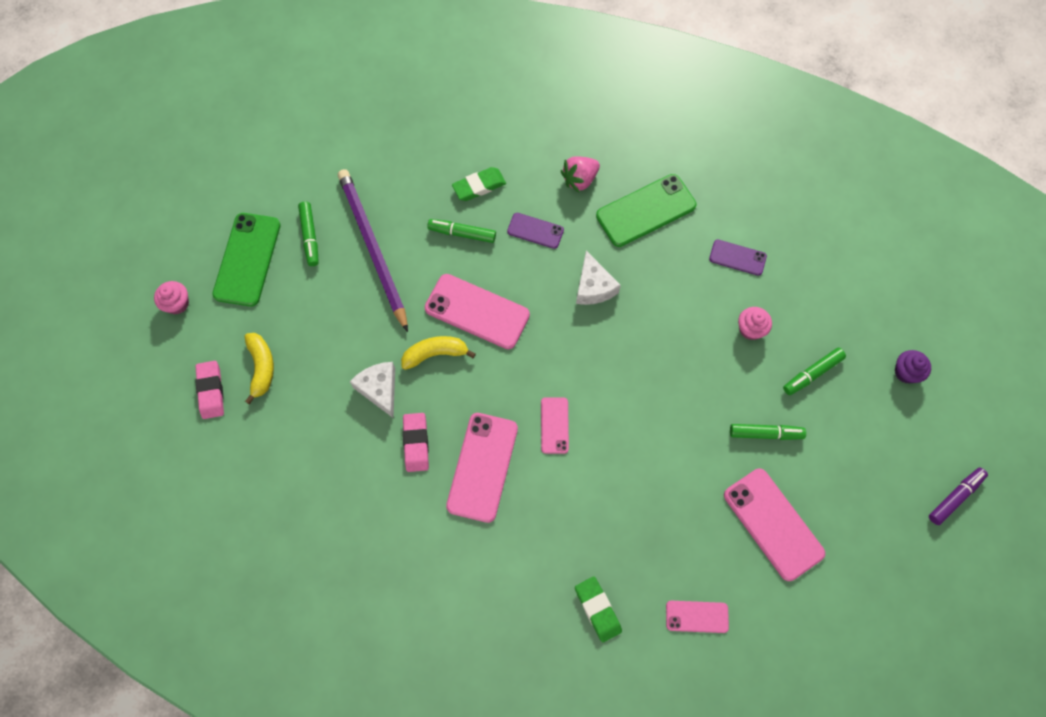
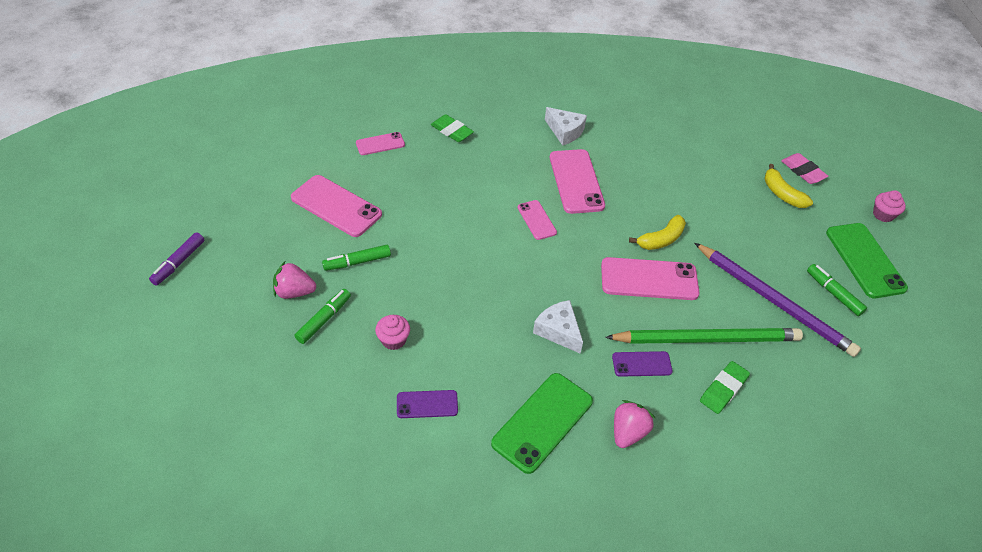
camera: 155 degrees right, 20 degrees down
white cheese [350,362,395,418] -> white cheese moved to [545,107,587,146]
pink eraser [403,413,429,472] -> none
green marker [427,219,496,243] -> green pencil [605,328,803,344]
purple cupcake [895,350,931,384] -> none
none -> pink strawberry [273,262,316,299]

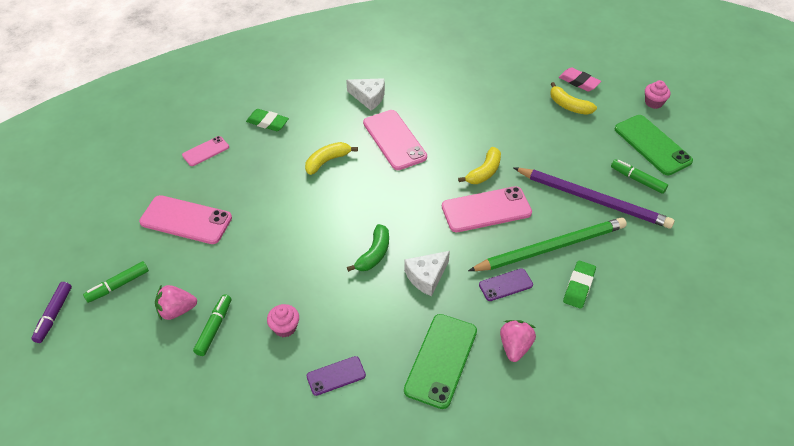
camera: 15 degrees left, 0 degrees up
green marker [322,245,391,271] -> green marker moved to [83,261,149,303]
pink phone [518,200,557,240] -> none
white cheese [533,300,583,354] -> white cheese turned 75 degrees counterclockwise [404,251,450,296]
none -> yellow banana [305,142,358,175]
none -> green banana [347,224,389,272]

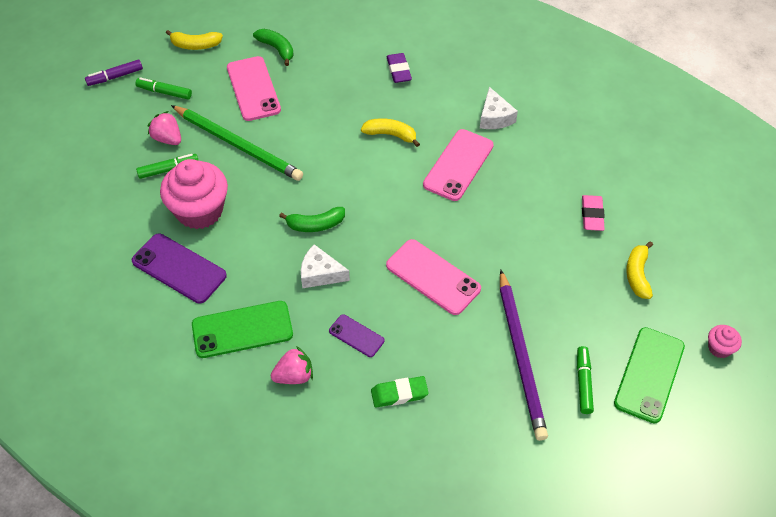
camera: 55 degrees right, 5 degrees up
pink phone [182,136,229,166] -> none
green eraser [246,109,289,131] -> purple eraser [387,53,412,83]
pink cupcake [267,304,299,337] -> pink cupcake [160,159,228,229], size x2.21
purple phone [307,356,366,396] -> purple phone [132,233,227,304], size x1.80
yellow banana [458,147,501,184] -> yellow banana moved to [166,30,223,50]
green pencil [468,218,627,271] -> green pencil moved to [171,105,303,181]
pink eraser [559,67,601,92] -> pink eraser moved to [582,195,605,231]
none -> green banana [253,29,294,66]

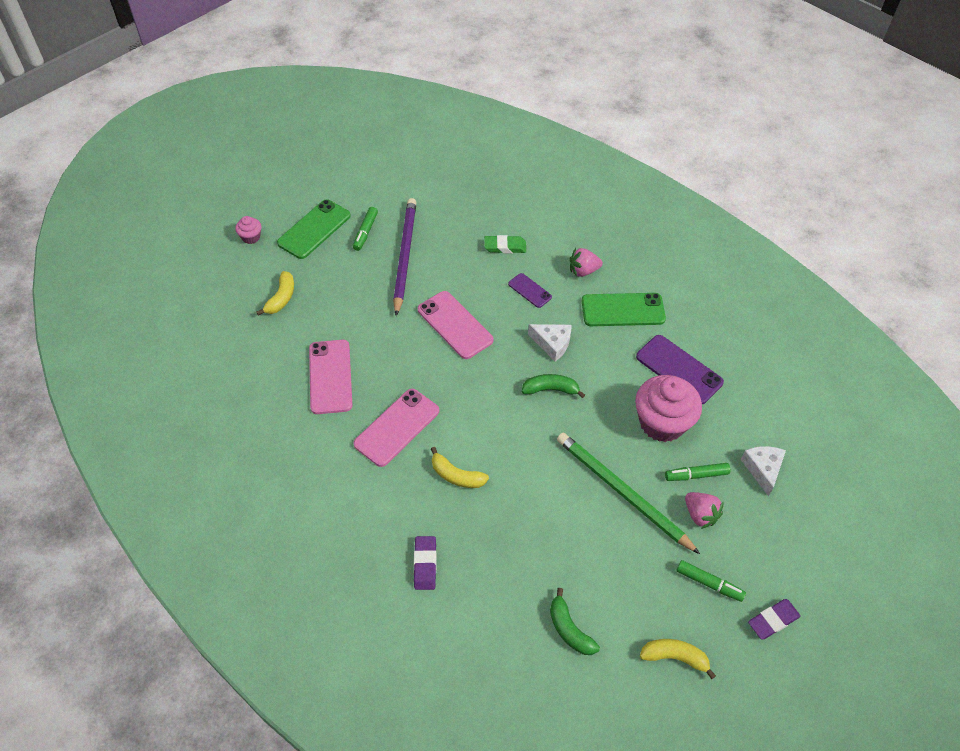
camera: 170 degrees left, 0 degrees up
purple marker [85,59,143,86] -> purple eraser [748,599,801,640]
pink phone [227,56,281,121] -> pink phone moved to [309,340,352,414]
white cheese [480,87,518,129] -> white cheese moved to [740,446,786,496]
pink eraser [582,195,605,231] -> none

